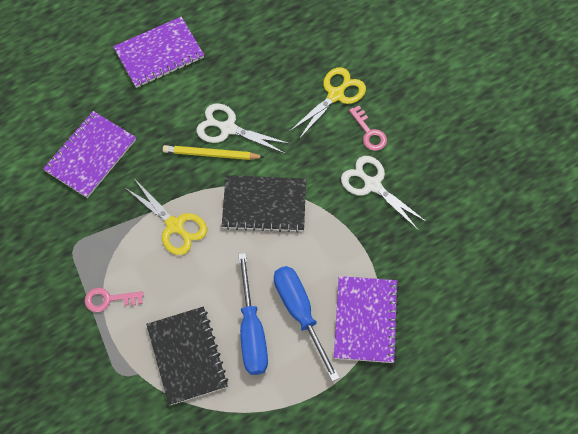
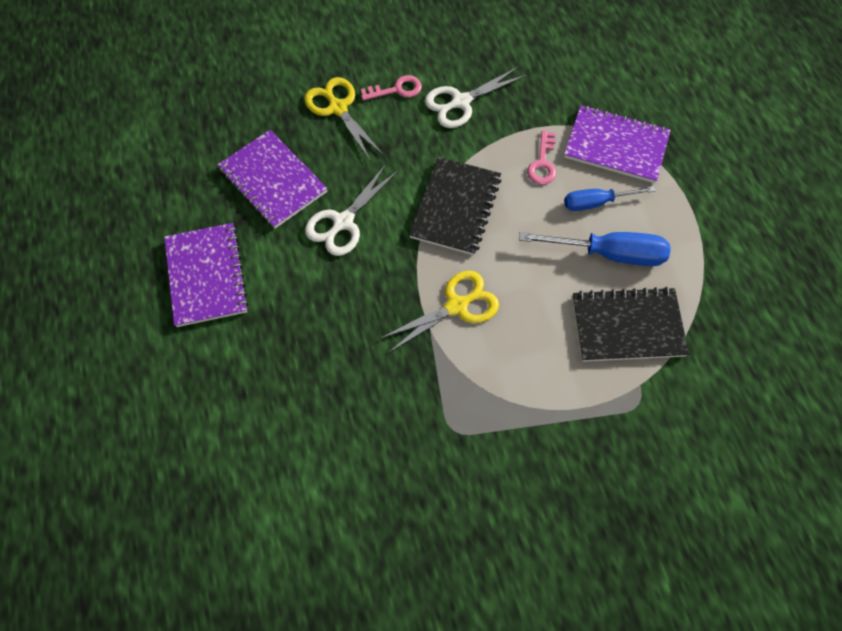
camera: 75 degrees left, 0 degrees up
purple notebook [43,111,136,198] -> purple notebook moved to [217,130,328,229]
pink key [84,288,143,312] -> pink key moved to [527,130,556,185]
yellow pencil [163,145,264,160] -> none
blue screwdriver [274,266,339,382] -> blue screwdriver [564,186,656,211], size x0.65

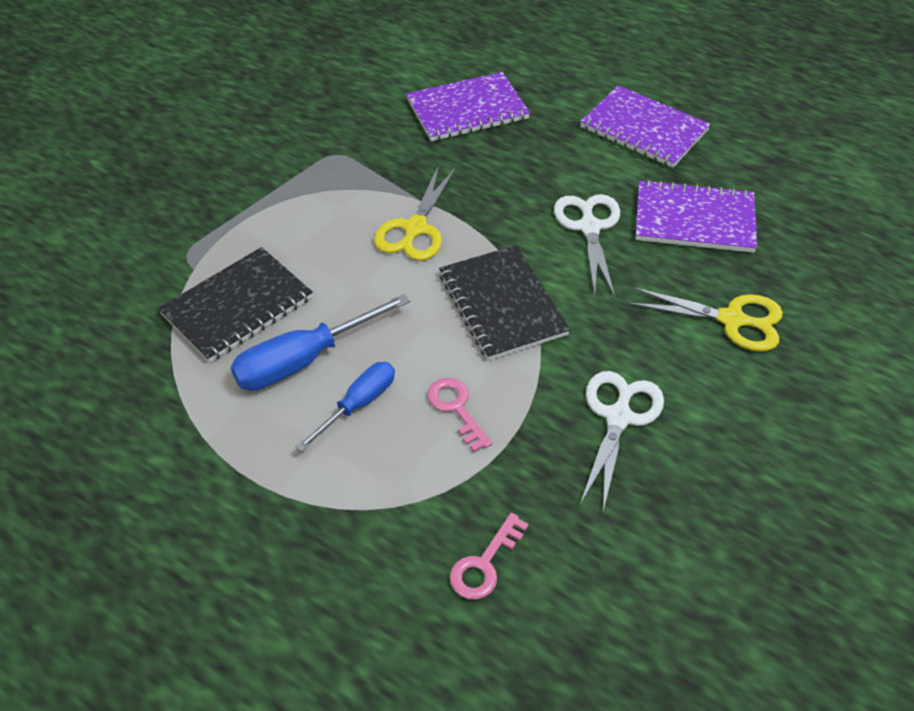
camera: 140 degrees right, 15 degrees down
pink key [361,75,422,101] -> pink key moved to [449,513,529,600]
purple notebook [564,105,671,183] -> purple notebook moved to [407,72,530,142]

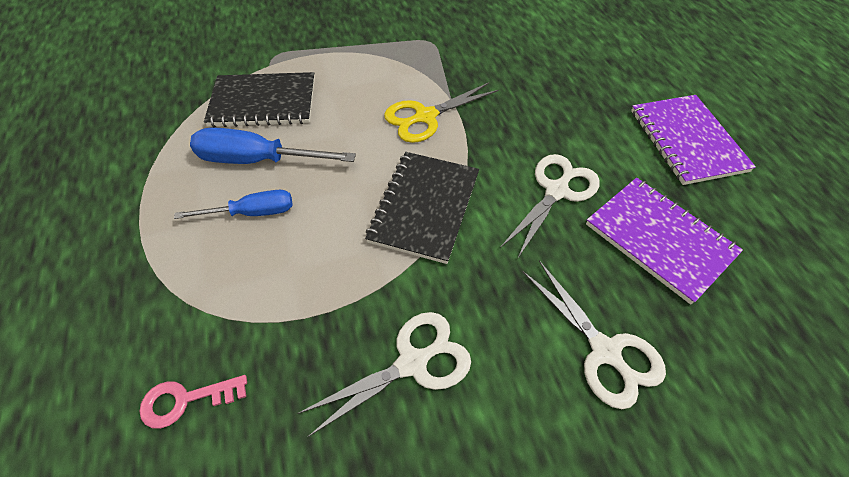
camera: 40 degrees right, 5 degrees up
purple notebook [407,72,530,142] -> none
pink key [427,378,492,452] -> none
yellow scissors [627,287,783,352] -> white scissors [523,260,666,409]

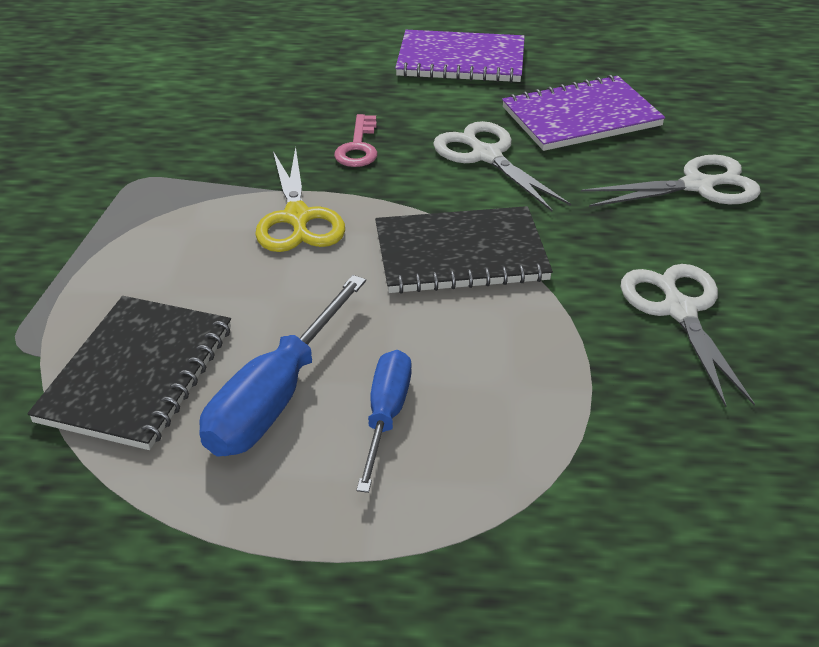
camera: 70 degrees left, 15 degrees down
pink key [139,375,247,429] -> pink key moved to [334,114,378,167]
black notebook [365,152,479,264] -> black notebook turned 45 degrees counterclockwise [375,206,553,294]

